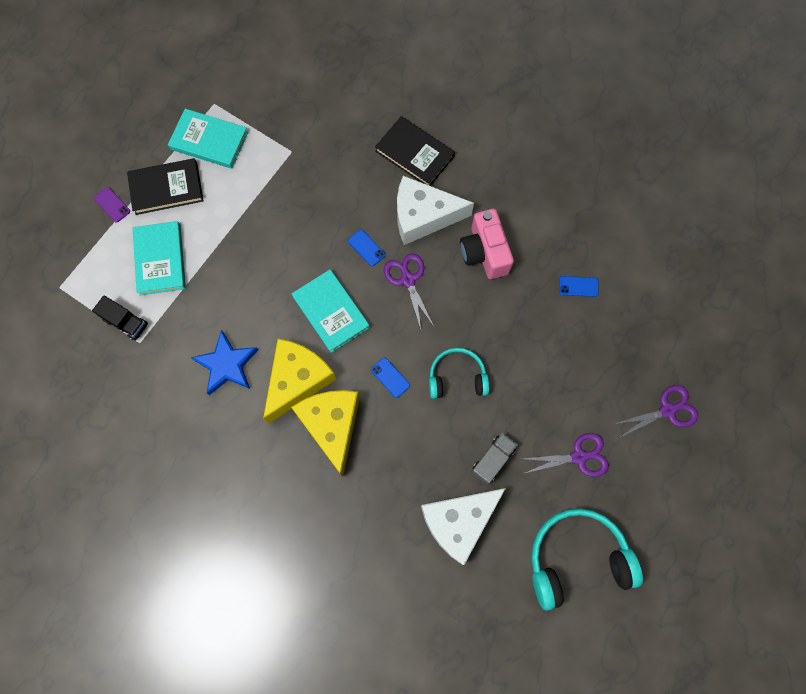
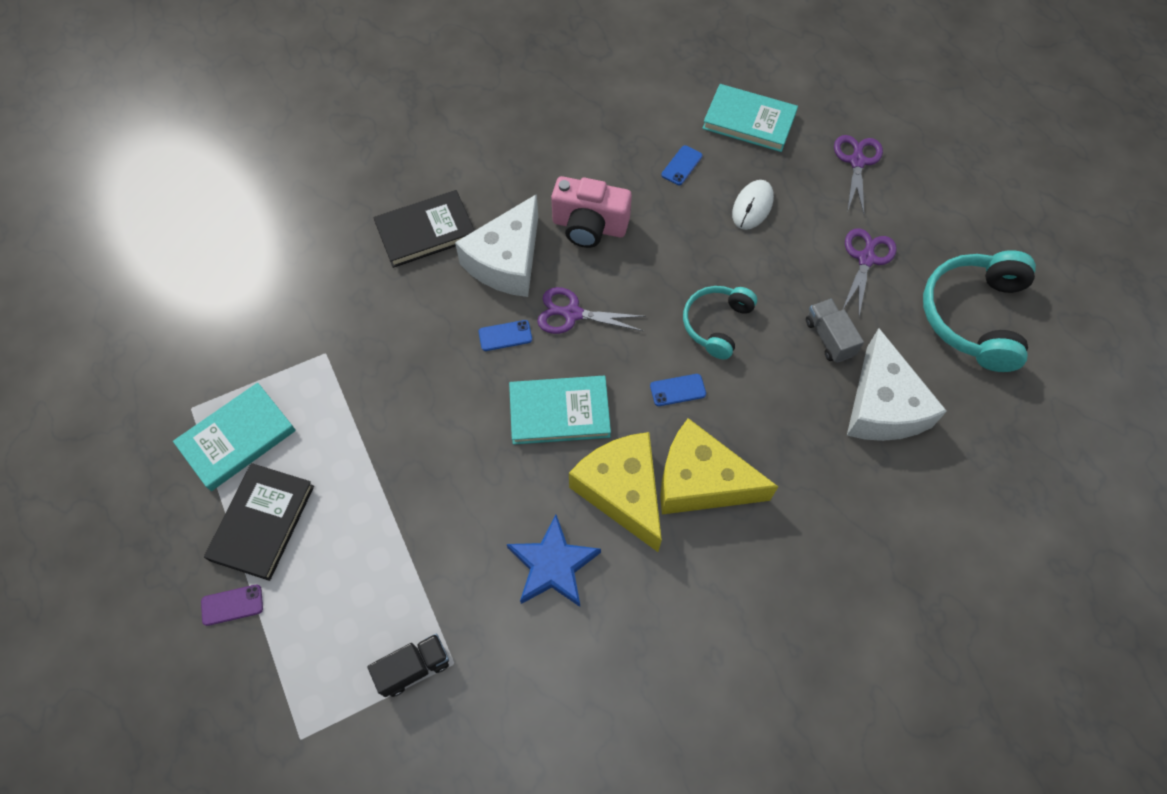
camera: 60 degrees left, 10 degrees down
turquoise book [133,221,186,296] -> turquoise book moved to [702,84,798,152]
none -> white mouse [732,180,774,230]

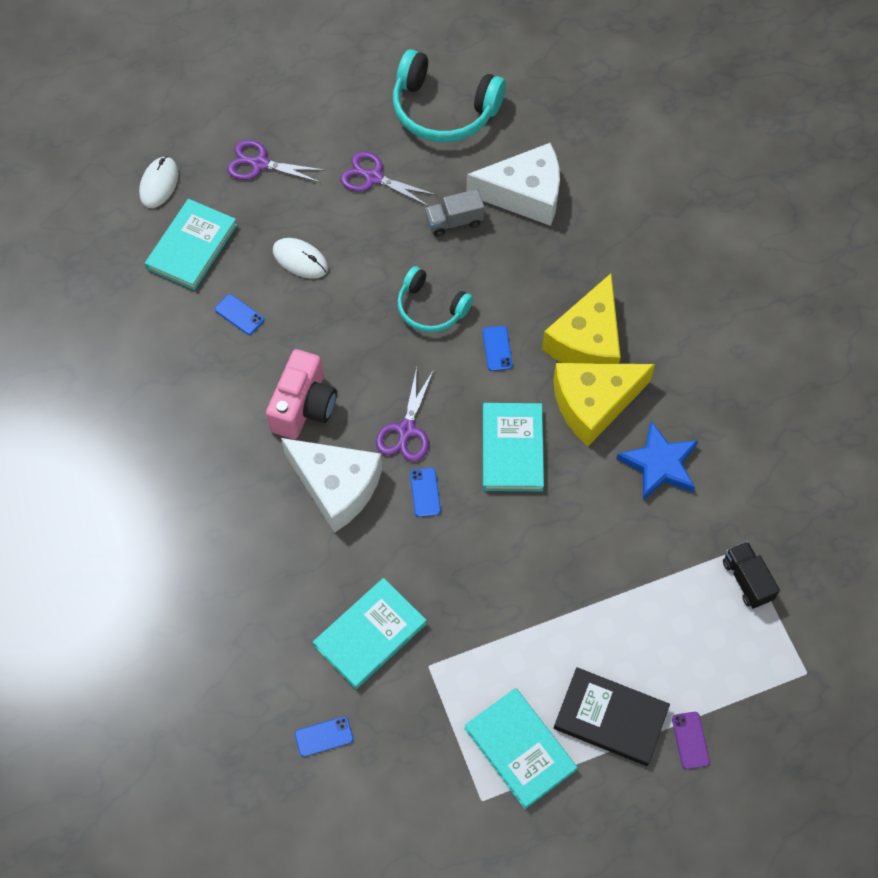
camera: 85 degrees left, 0 degrees up
black book [374,190,475,268] -> none
none -> white mouse [139,156,178,208]
none -> blue phone [295,716,353,757]
none -> turquoise book [313,578,427,689]

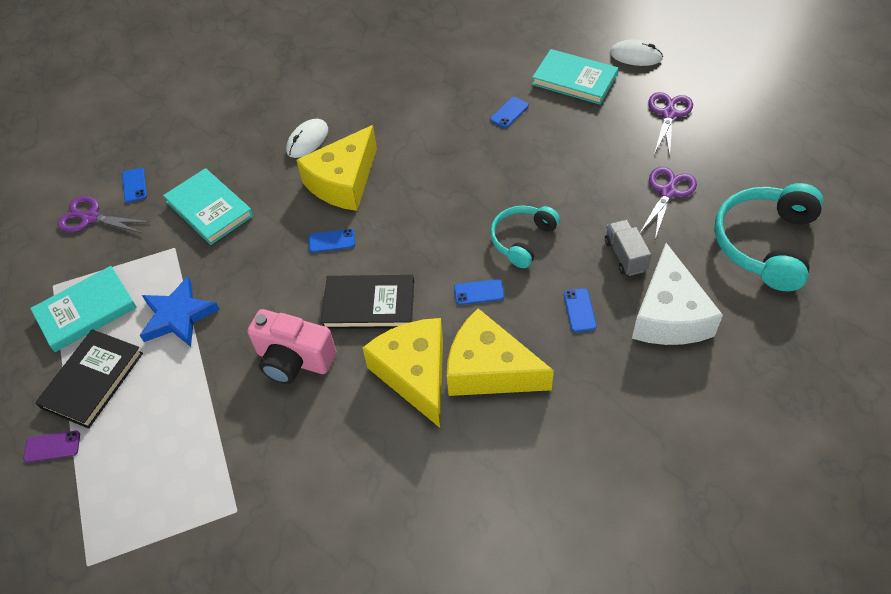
camera: 95 degrees right, 10 degrees down
pink camera [266,349,337,439] -> pink camera moved to [247,309,336,384]
white mouse [273,238,328,279] -> white mouse moved to [286,119,328,158]
white cheese [281,438,382,533] -> yellow cheese [296,125,377,211]
purple scissors [376,368,433,462] -> purple scissors moved to [57,196,149,233]
turquoise book [483,403,544,492] -> black book [321,275,414,329]
blue star [616,421,698,500] -> blue star moved to [140,276,220,347]
black truck [723,541,780,609] -> none
none -> blue phone [564,288,597,332]

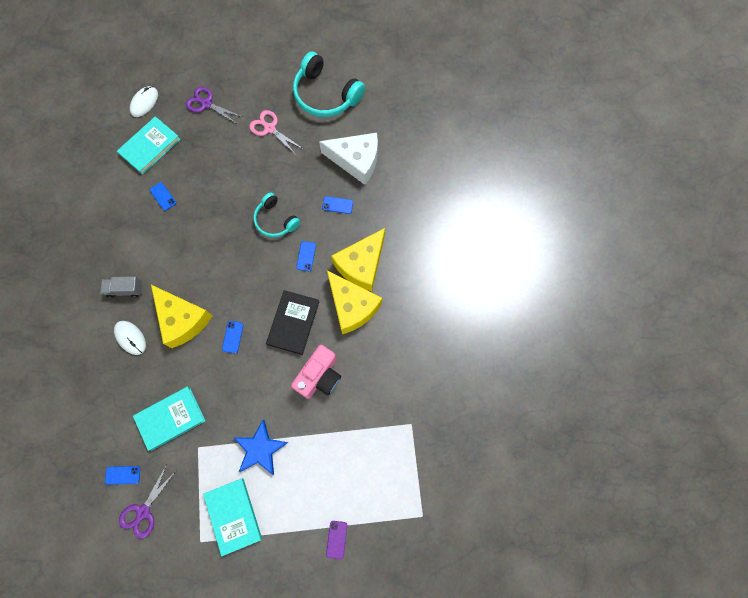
camera: 80 degrees left, 20 degrees up
black book [35,329,143,429] -> none
yellow cheese [362,318,443,428] -> yellow cheese turned 120 degrees counterclockwise [327,270,382,334]
grey truck [605,219,651,276] -> grey truck moved to [100,276,142,298]
purple scissors [640,167,697,239] -> pink scissors [249,110,303,155]

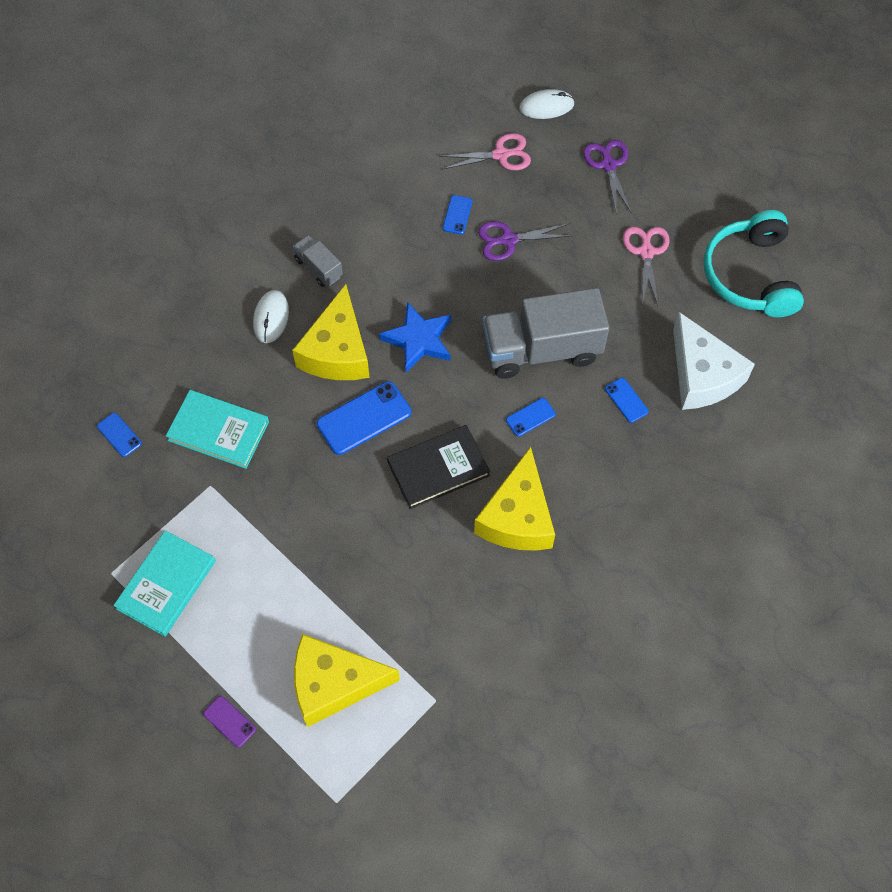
camera: 50 degrees right, 10 degrees down
turquoise book [117,116,181,175] -> pink scissors [439,133,531,170]
purple scissors [119,465,176,539] -> purple scissors moved to [478,221,573,261]
blue phone [222,321,243,353] -> blue phone [317,381,411,455], size x1.89
blue star [233,420,288,475] -> blue star moved to [379,302,451,372]
turquoise headphones [253,193,300,237] -> grey truck [482,288,609,379]
pink camera [291,345,341,399] -> none
purple phone [326,521,347,559] -> purple phone turned 75 degrees clockwise [203,696,256,747]
yellow cheese [331,228,385,292] -> yellow cheese moved to [294,634,400,727]

